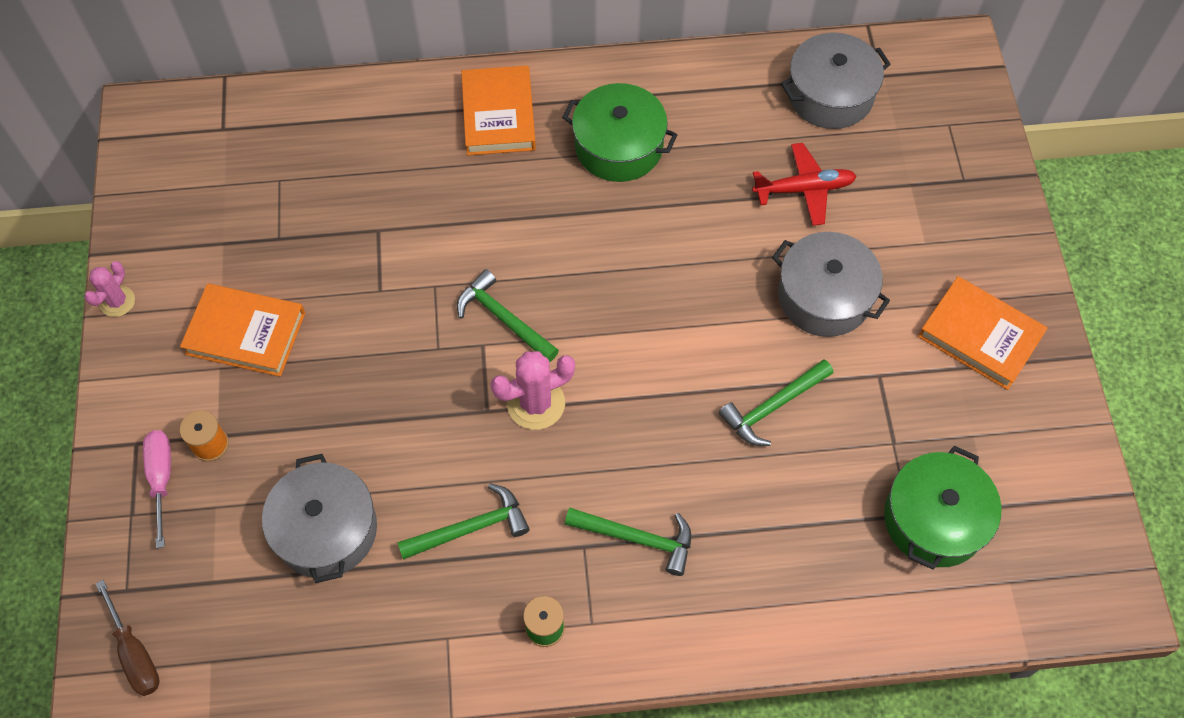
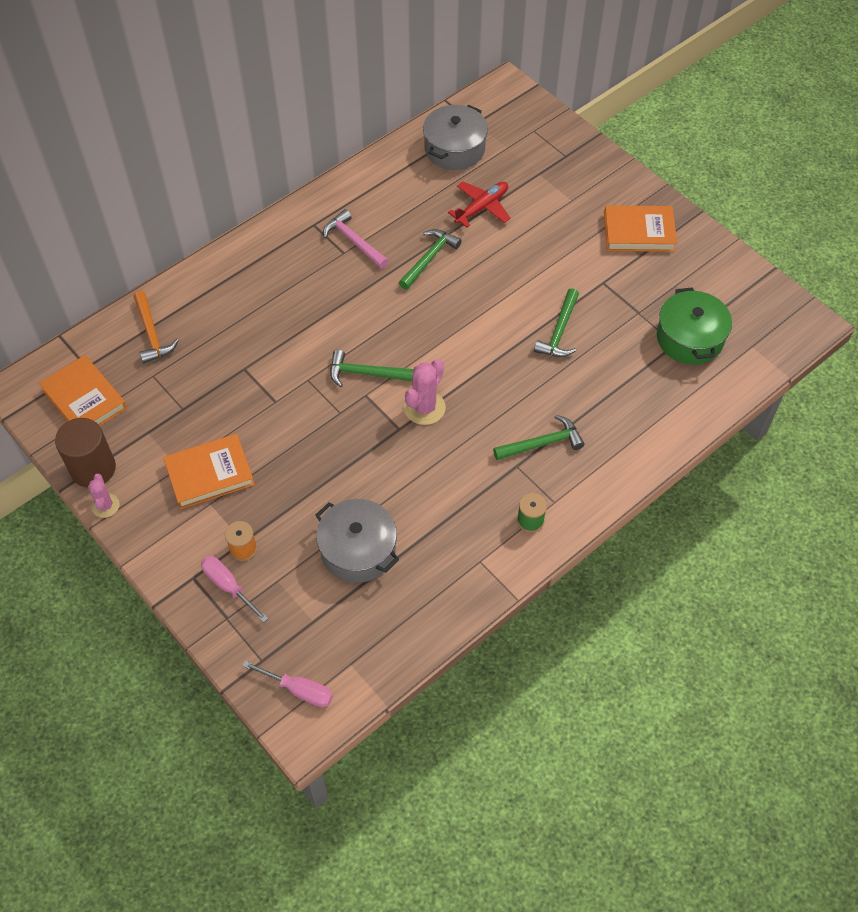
camera: 35 degrees left, 5 degrees down
brown screwdriver [96,580,160,696] -> pink screwdriver [242,661,333,707]
green hammer [397,483,530,560] -> green hammer moved to [399,229,462,290]
orange book [461,65,536,155] -> orange book moved to [39,355,127,426]
green pot [562,83,678,182] -> pink hammer [323,209,389,269]
grey pot [772,232,890,337] -> none
none -> brown cylinder [55,418,116,488]
none -> orange hammer [134,291,179,363]

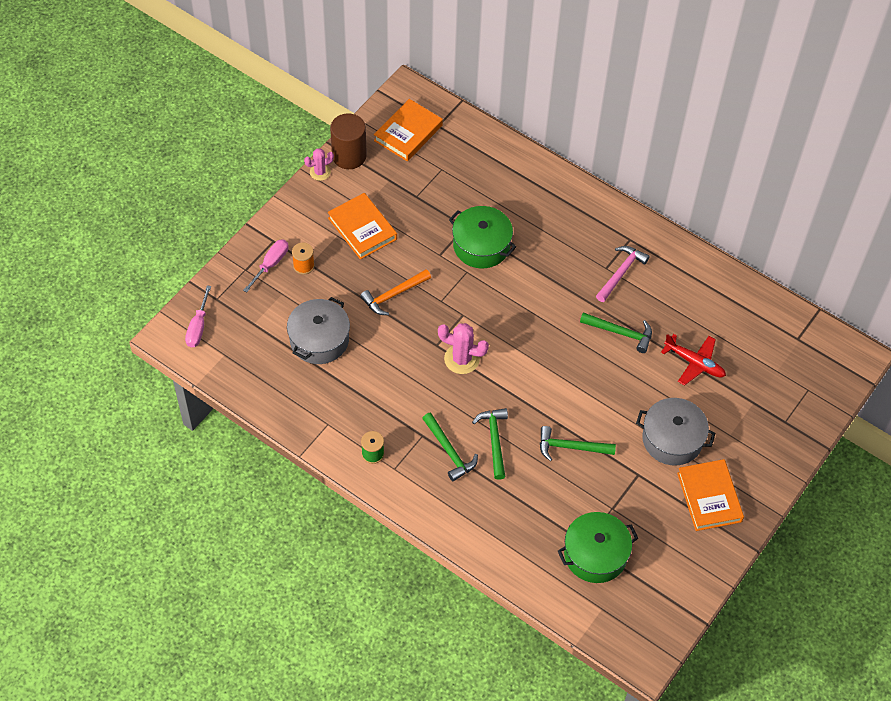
camera: 75 degrees right, 0 degrees up
orange hammer [134,291,179,363] -> orange hammer moved to [360,269,431,315]
green hammer [330,350,413,387] -> green hammer moved to [472,408,508,480]
grey pot [423,105,488,170] -> grey pot moved to [636,398,716,466]
none -> green pot [449,206,516,268]

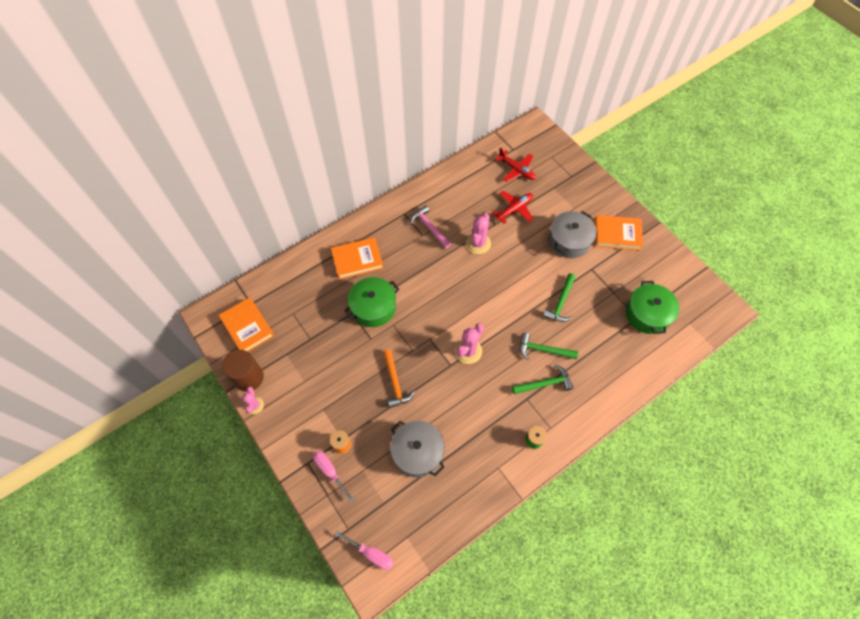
camera: 70 degrees left, 5 degrees up
orange book [328,193,397,259] -> orange book moved to [331,237,383,280]
green hammer [580,312,652,353] -> pink cactus [466,213,491,254]
none -> red plane [495,148,536,182]

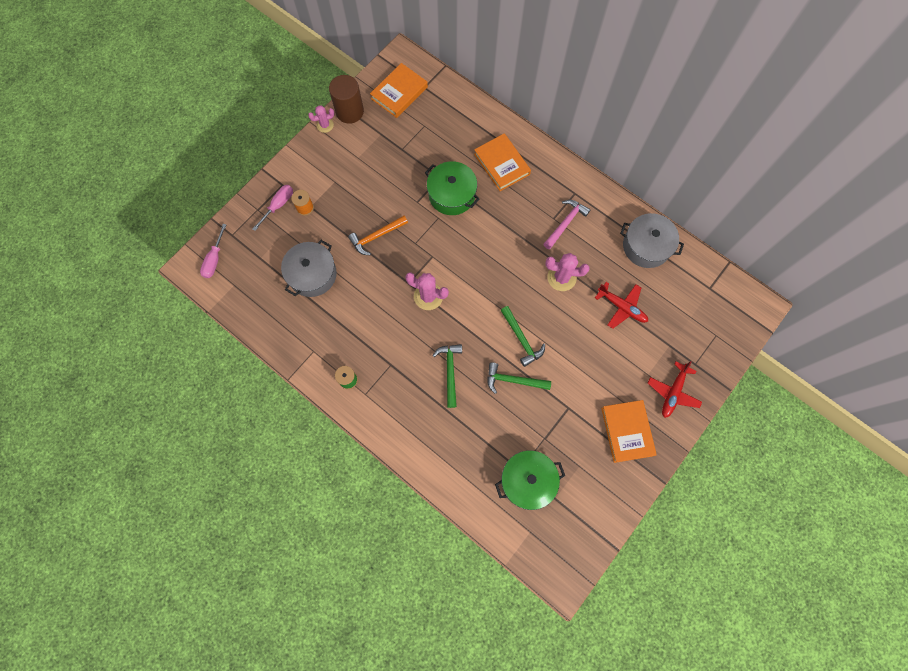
camera: 75 degrees right, 10 degrees up
red plane [495,148,536,182] -> red plane moved to [648,361,702,418]
green hammer [512,365,574,394] -> green hammer moved to [500,306,545,367]
grey pot [549,211,596,258] -> grey pot moved to [620,213,684,268]

